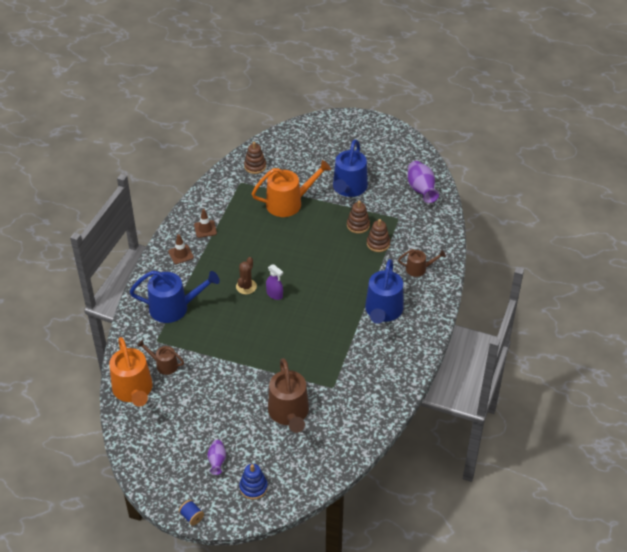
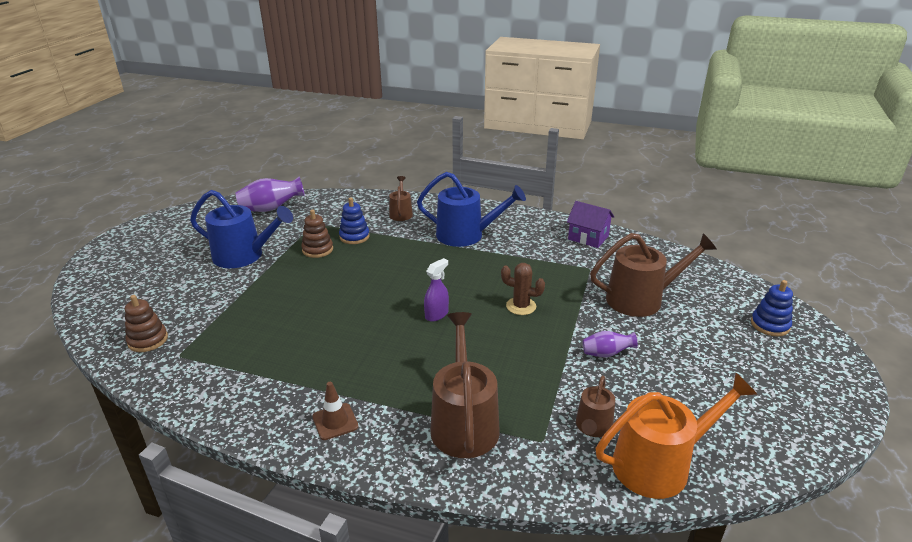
camera: 90 degrees left, 15 degrees down
blue watering can [130,271,220,323] -> brown watering can [430,312,500,458]
blue spool [179,500,204,526] -> none
brown traffic cone [194,209,217,238] -> none
purple vase [207,440,226,475] -> purple vase moved to [583,331,638,357]
brown cactus [236,257,257,294] -> brown cactus moved to [501,263,545,315]
orange watering can [251,160,331,217] -> none
brown stacking toy [367,219,390,252] -> blue stacking toy [339,197,370,244]
none -> purple house [567,201,614,248]

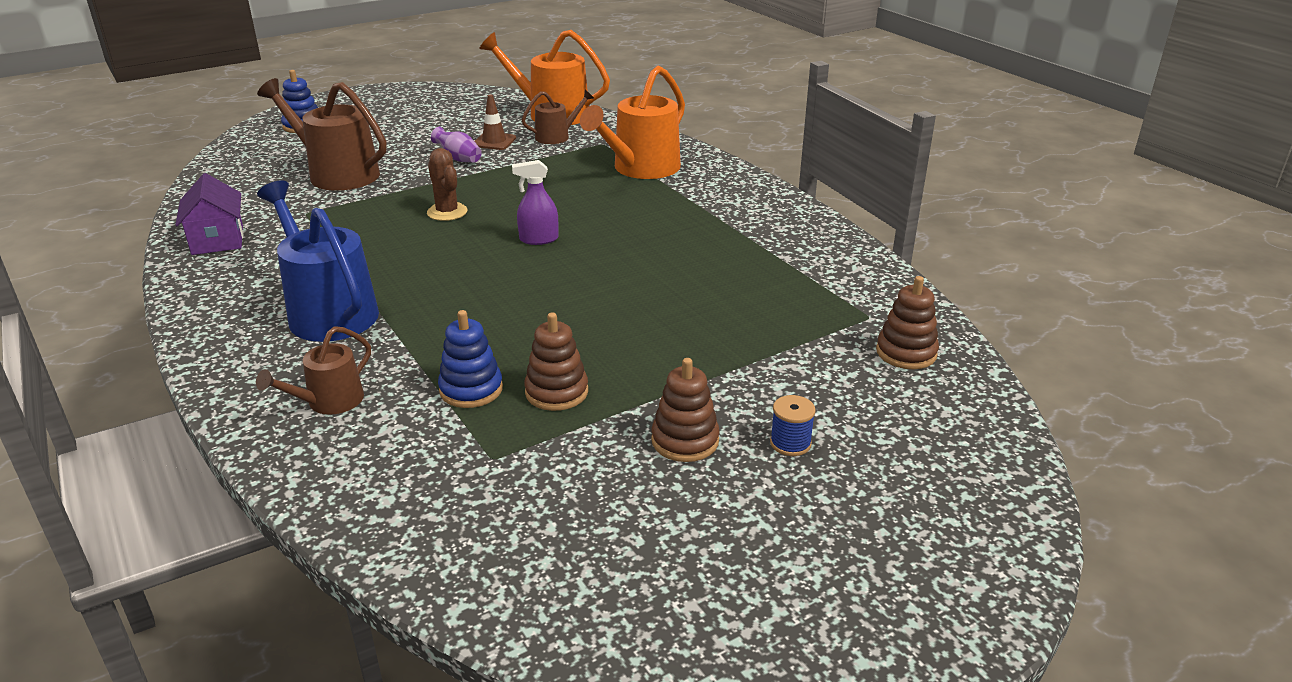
camera: 140 degrees left, 0 degrees up
blue watering can [190,190,293,268] -> brown stacking toy [651,358,720,462]
purple vase [236,176,305,212] -> none
brown traffic cone [312,382,359,440] -> brown traffic cone moved to [475,95,516,150]
brown watering can [430,312,500,458] -> orange watering can [580,66,685,179]
none -> blue spool [770,395,816,456]

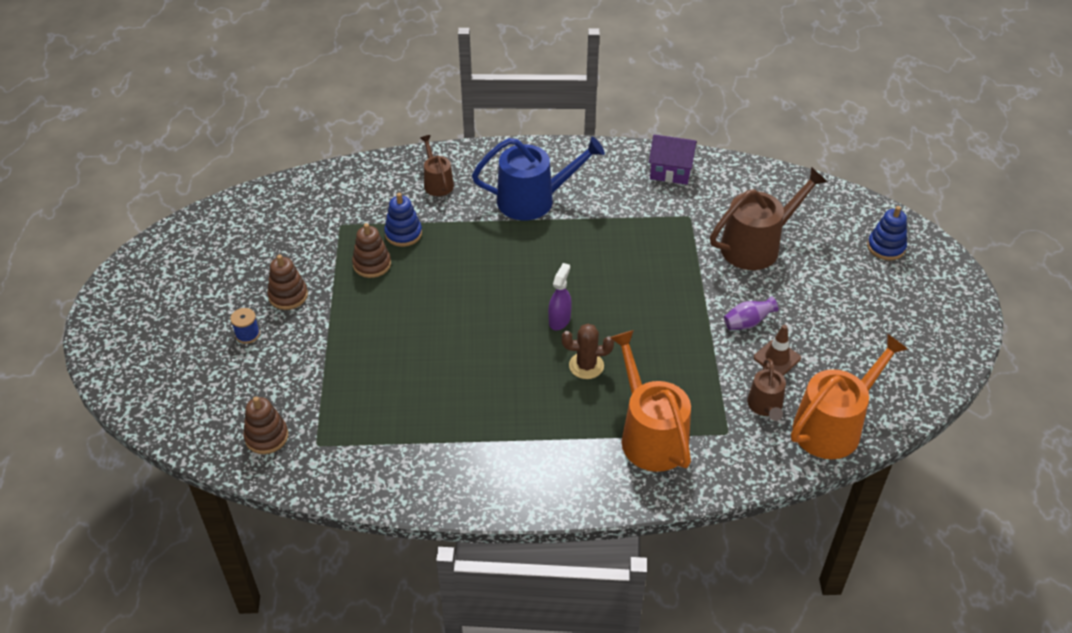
camera: 120 degrees right, 15 degrees up
brown cactus [427,148,467,221] -> brown cactus moved to [562,324,614,379]

